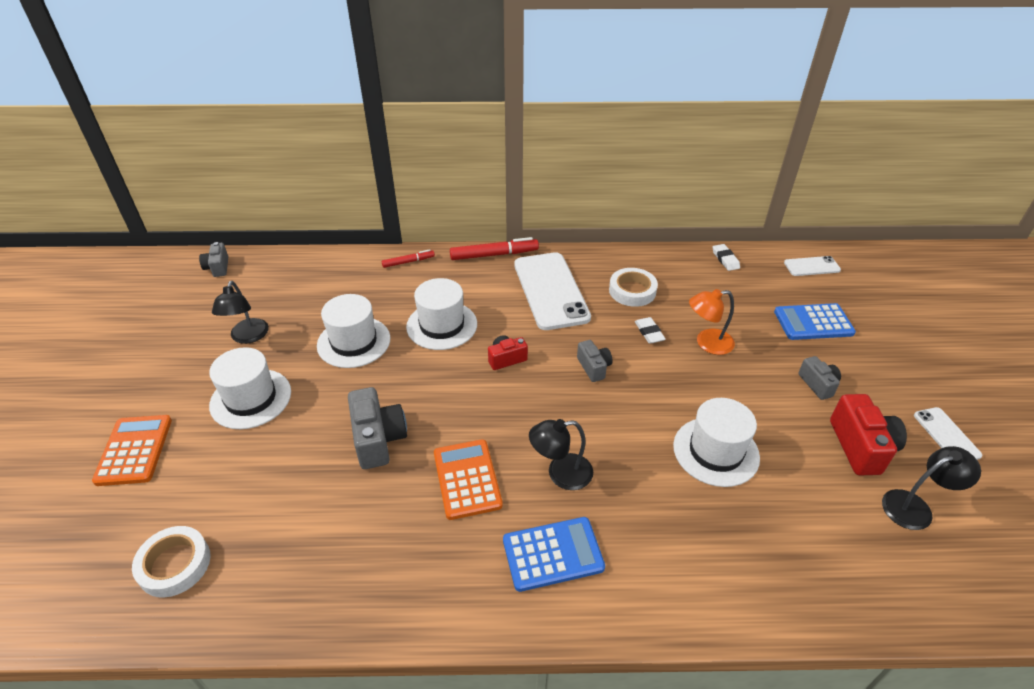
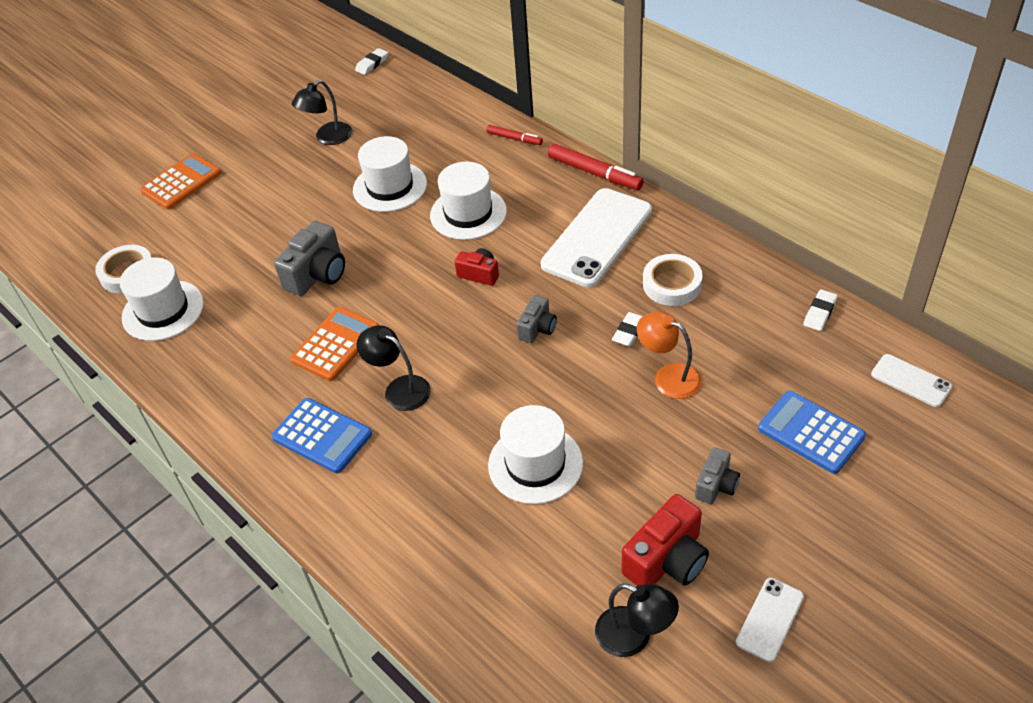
camera: 50 degrees right, 5 degrees up
grey camera [199,242,228,277] -> white eraser [355,48,388,75]
white hat [209,347,291,429] -> white hat moved to [120,257,204,341]

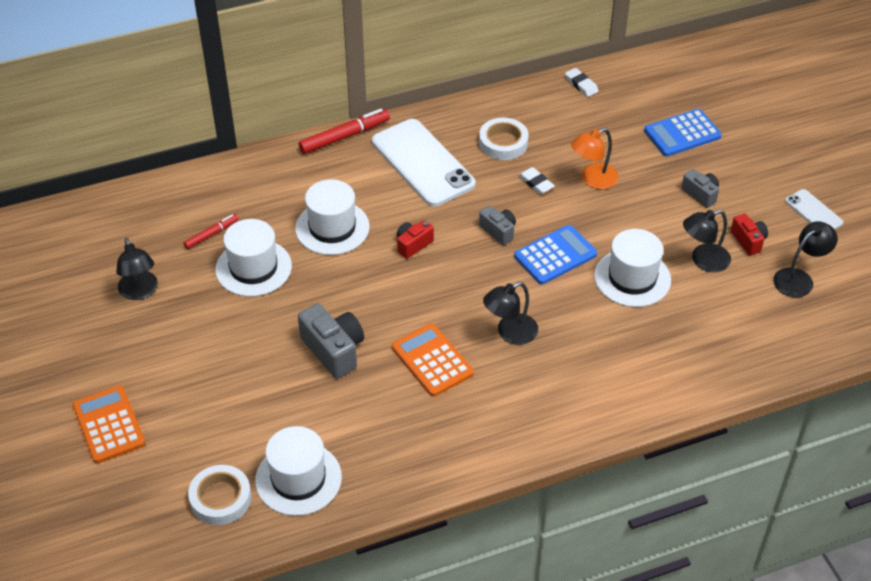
camera: 70 degrees left, 0 degrees up
blue calculator [271,398,372,473] -> blue calculator moved to [514,225,597,284]
white eraser [355,48,388,75] -> none
red marker [486,125,543,145] -> red marker moved to [183,214,239,249]
red camera [622,494,709,586] -> red camera [731,214,768,256], size x0.59
white phone [871,354,952,407] -> none
none -> black lamp [683,210,731,272]

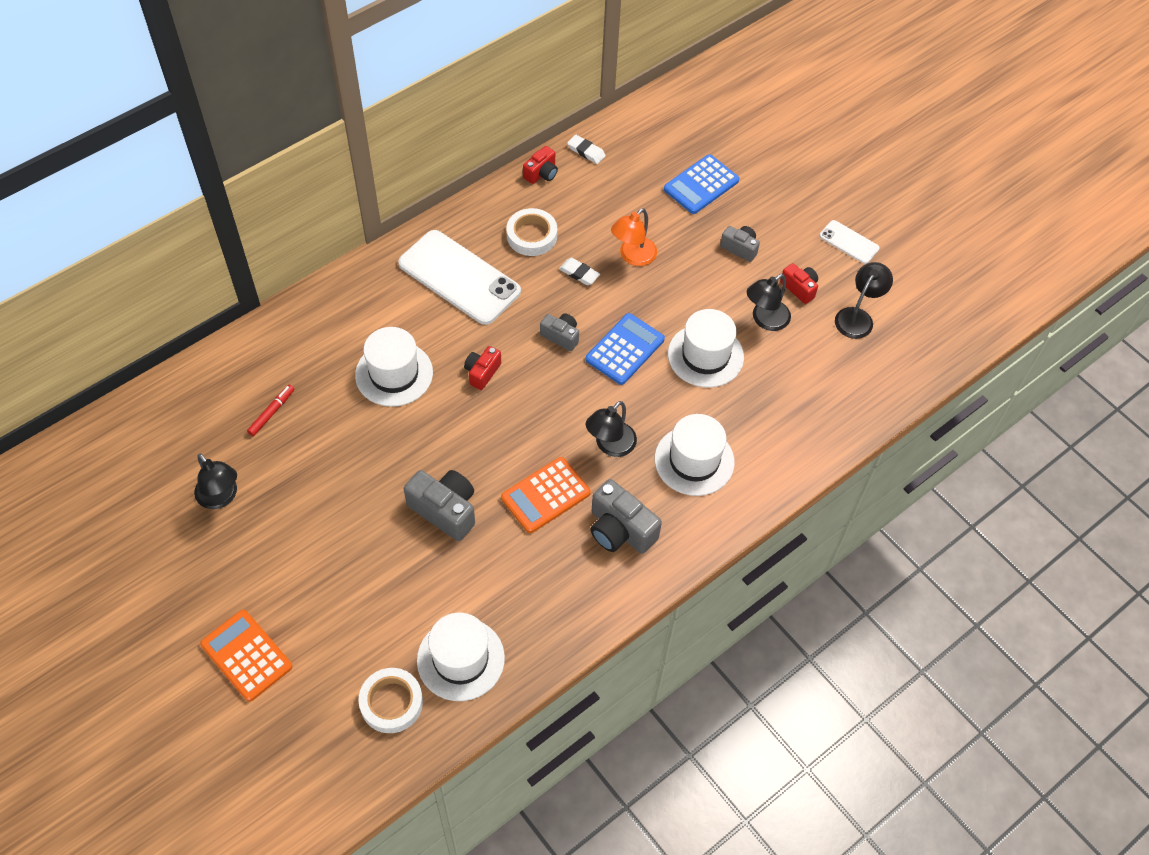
camera: 20 degrees left, 10 degrees up
white hat [215,219,292,297] -> white hat moved to [655,414,735,496]
red marker [299,109,390,154] -> none
orange calculator [392,324,474,397] -> orange calculator turned 75 degrees counterclockwise [501,457,591,533]
none -> red camera [523,146,558,184]
none -> grey camera [590,479,662,554]

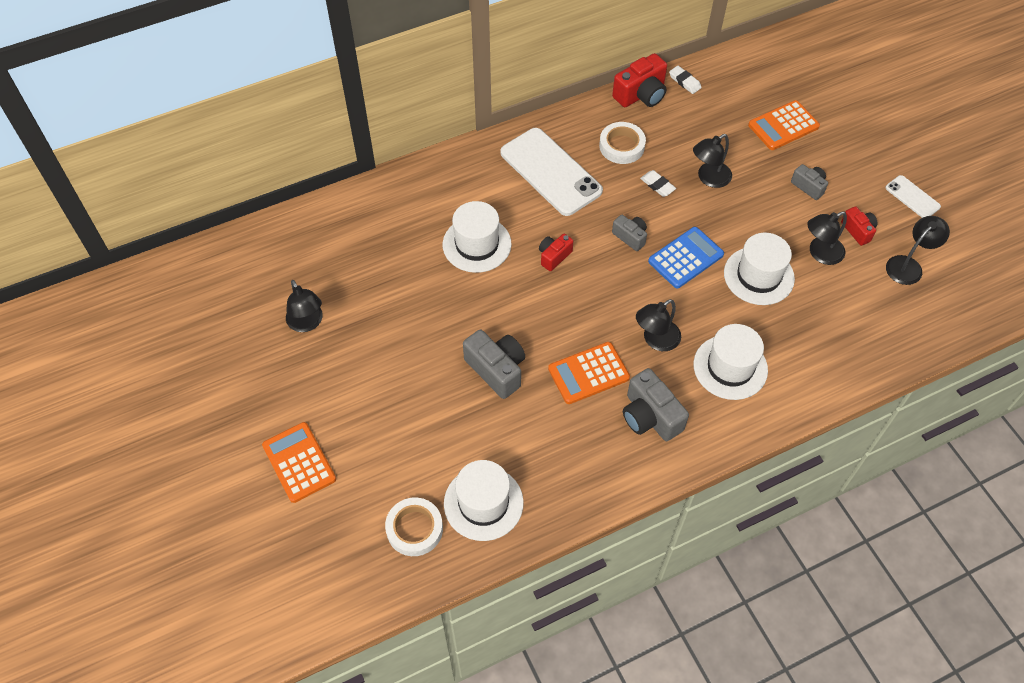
camera: 15 degrees right, 0 degrees up
red marker [247,385,295,436] -> none
red camera [523,146,558,184] -> red camera [612,53,667,107], size x1.69
orange lamp [611,208,657,266] -> black lamp [693,134,732,188]
blue calculator [664,154,739,214] -> orange calculator [748,100,820,150]

